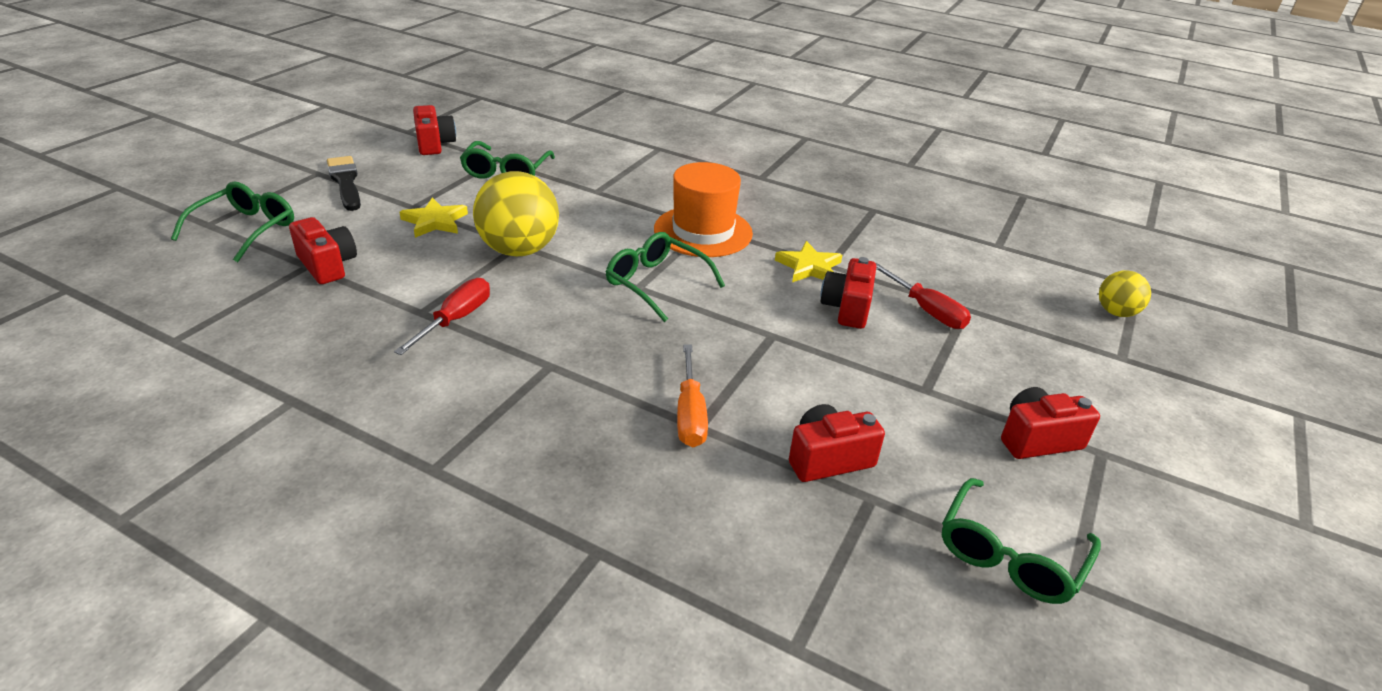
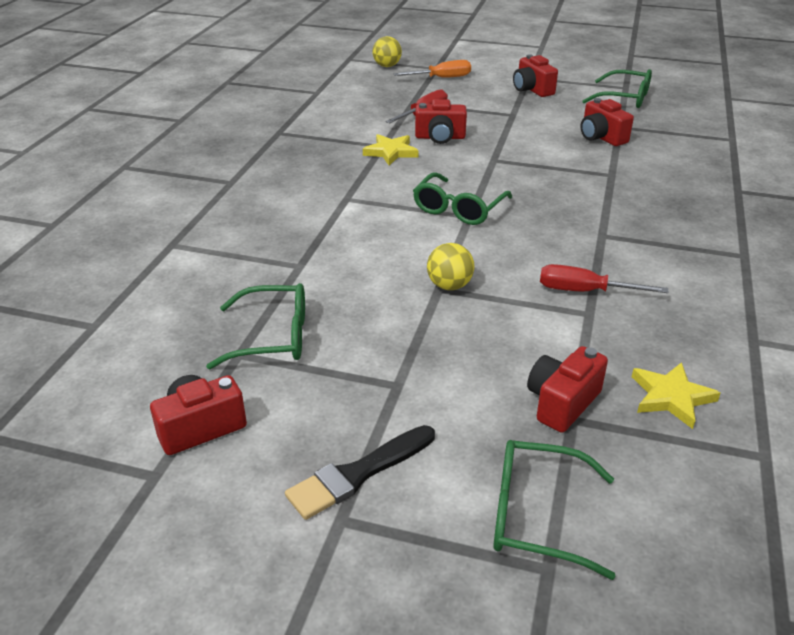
camera: 100 degrees left, 0 degrees up
yellow star [400,198,468,238] -> yellow star moved to [632,362,720,429]
yellow ball [473,171,559,256] -> yellow ball [427,243,474,290], size x0.54
orange hat [654,162,753,257] -> none
orange screwdriver [677,344,708,447] -> orange screwdriver moved to [393,60,471,78]

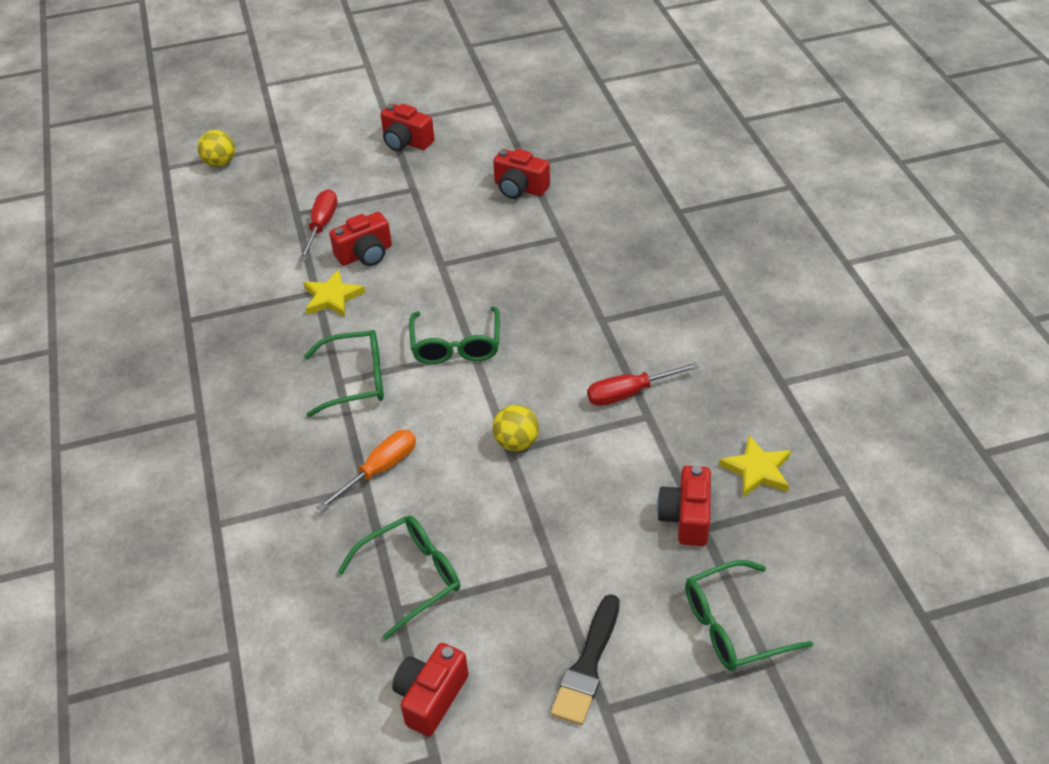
camera: 30 degrees left, 10 degrees up
orange screwdriver [393,60,471,78] -> orange screwdriver moved to [317,430,416,512]
green glasses [582,69,652,108] -> green glasses moved to [303,330,384,417]

